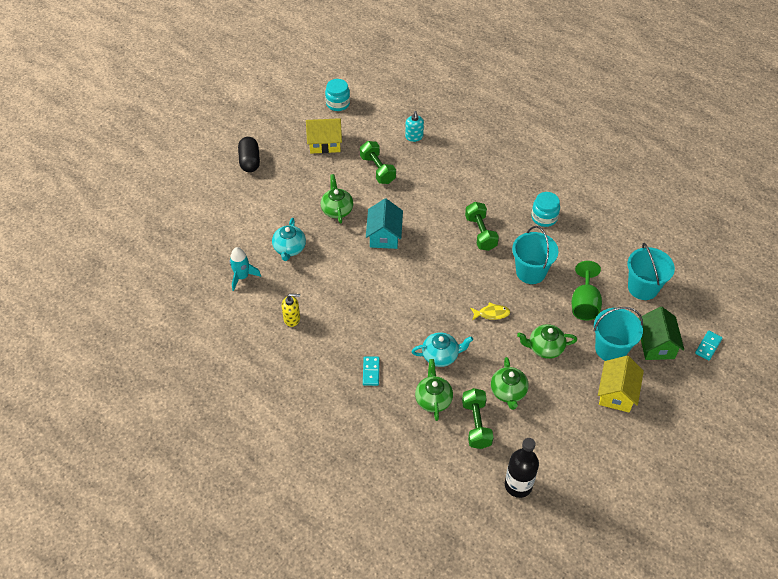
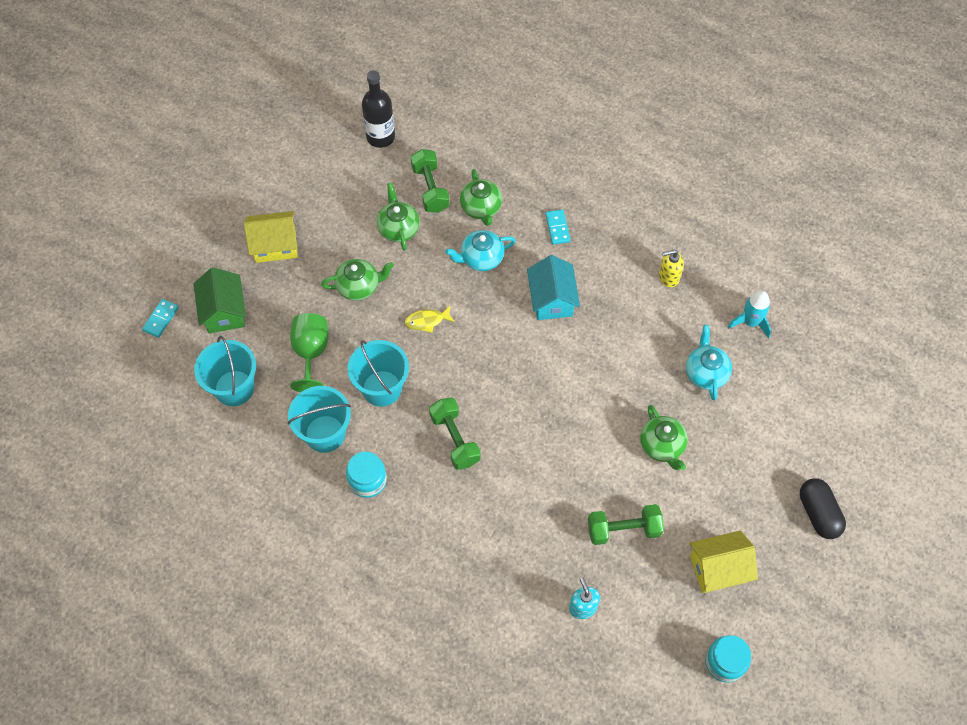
camera: 170 degrees right, 10 degrees up
green dumbbell [360,141,396,184] -> green dumbbell turned 60 degrees counterclockwise [588,504,664,545]
turquoise house [366,199,403,249] -> turquoise house moved to [527,255,580,320]
turquoise bucket [594,307,643,361] -> turquoise bucket moved to [288,386,351,453]
yellow house [598,356,644,412] -> yellow house turned 75 degrees clockwise [244,211,298,263]

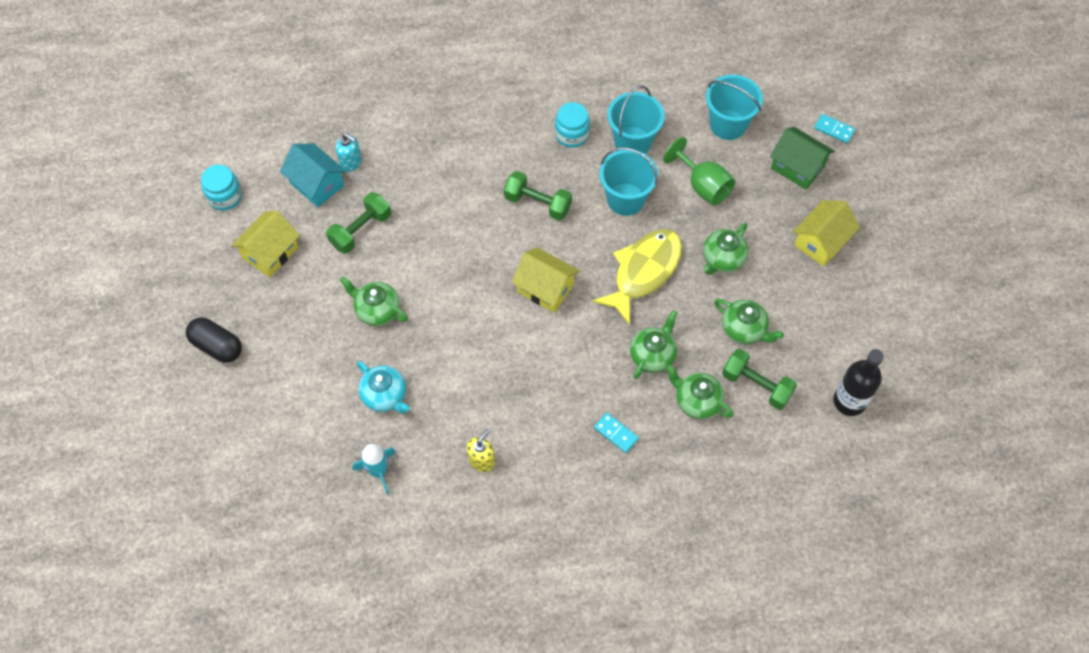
camera: 140 degrees right, 0 degrees up
turquoise domino [142,299,179,338] -> turquoise domino turned 45 degrees counterclockwise [814,114,855,143]
yellow fish [405,306,455,333] -> yellow fish [592,229,682,325], size x2.25
turquoise teapot [445,230,516,271] -> green teapot [630,311,677,379]
turquoise house [527,255,580,320] -> turquoise house moved to [280,144,346,207]
none -> yellow house [511,247,580,313]

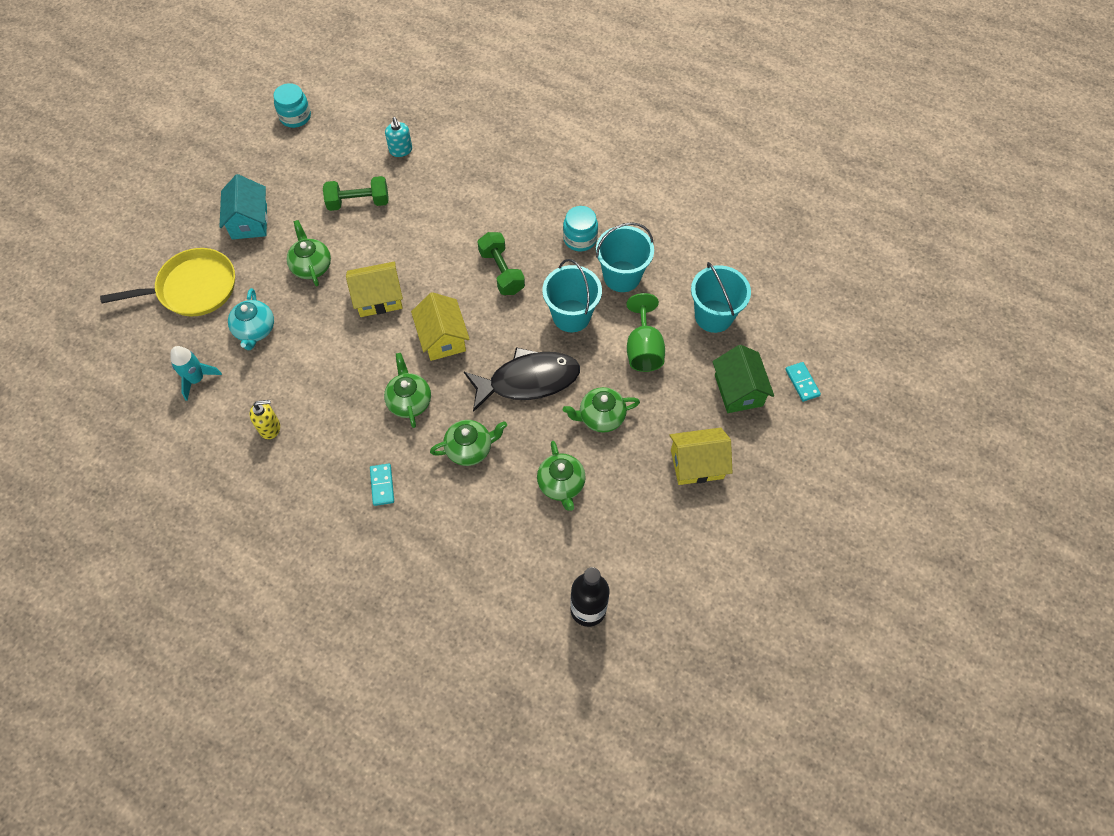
camera: 40 degrees right, 0 degrees up
black capsule [186,318,242,363] -> none
yellow house [231,211,300,277] -> yellow house moved to [346,261,403,317]
turquoise house [280,144,346,207] -> turquoise house moved to [219,174,268,240]
yellow fish [592,229,682,325] -> black fish [464,347,580,412]
green teapot [666,364,733,419] -> green teapot moved to [384,353,431,428]
green dumbbell [722,349,797,410] -> none
none -> yellow pan [100,248,235,316]

